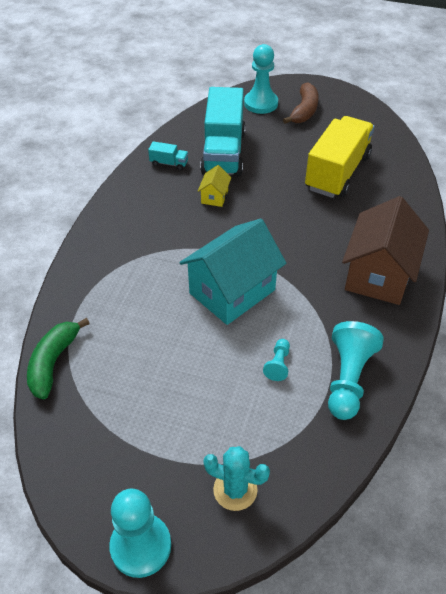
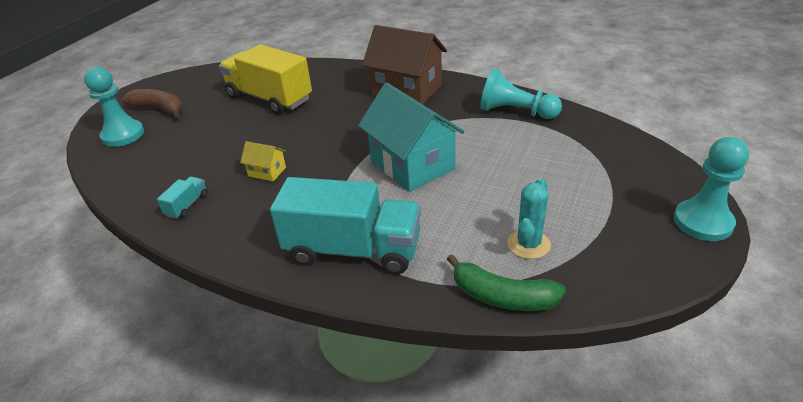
camera: 80 degrees left, 10 degrees down
turquoise truck [200,87,245,176] -> turquoise truck moved to [270,177,421,274]
turquoise cactus [203,446,270,511] -> turquoise cactus moved to [507,178,551,259]
turquoise pawn [263,339,290,381] -> none

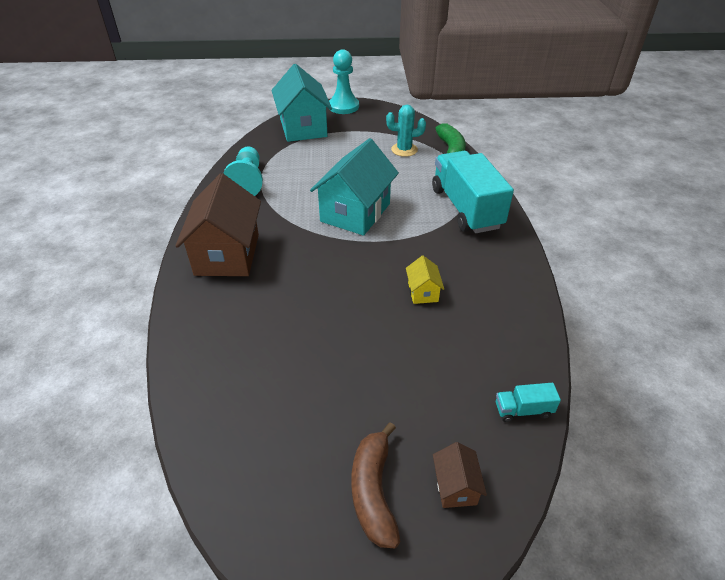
camera: 120 degrees left, 5 degrees up
turquoise pawn [84,67,144,147] -> brown house [433,442,487,508]
turquoise truck [157,177,208,219] -> turquoise truck moved to [496,383,561,422]
yellow truck [219,44,312,114] -> none
none -> turquoise house [271,64,332,142]

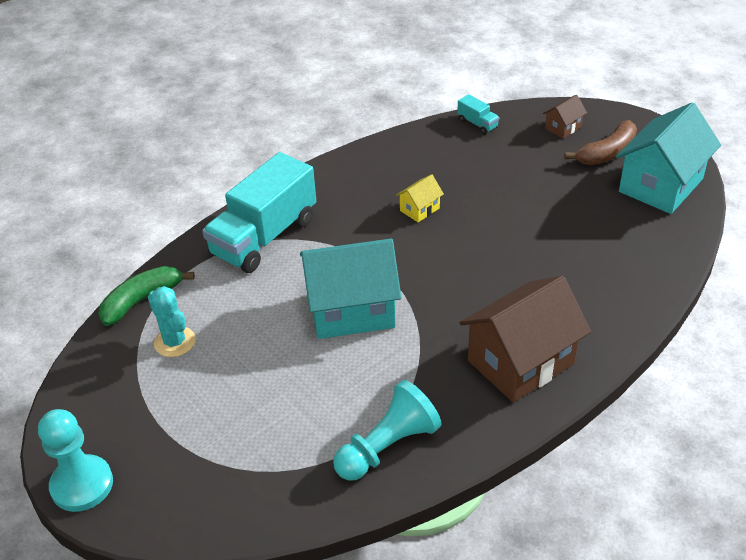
camera: 125 degrees left, 0 degrees up
turquoise house [271,64,332,142] -> turquoise house moved to [616,102,721,214]

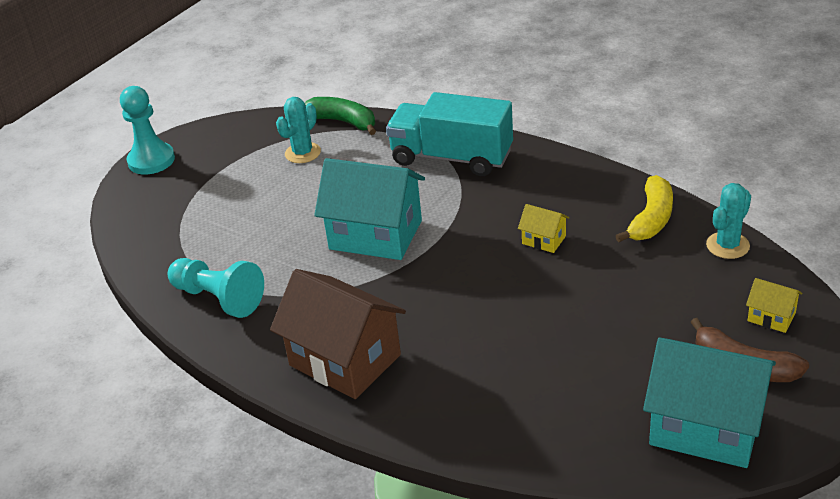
camera: 75 degrees right, 5 degrees down
turquoise house [300,239,401,339] -> turquoise house turned 45 degrees counterclockwise [314,158,425,260]
turquoise truck [457,94,499,134] -> turquoise cactus [706,183,751,259]
brown house [543,95,587,139] -> yellow house [746,278,803,333]
none -> yellow banana [616,175,673,242]

